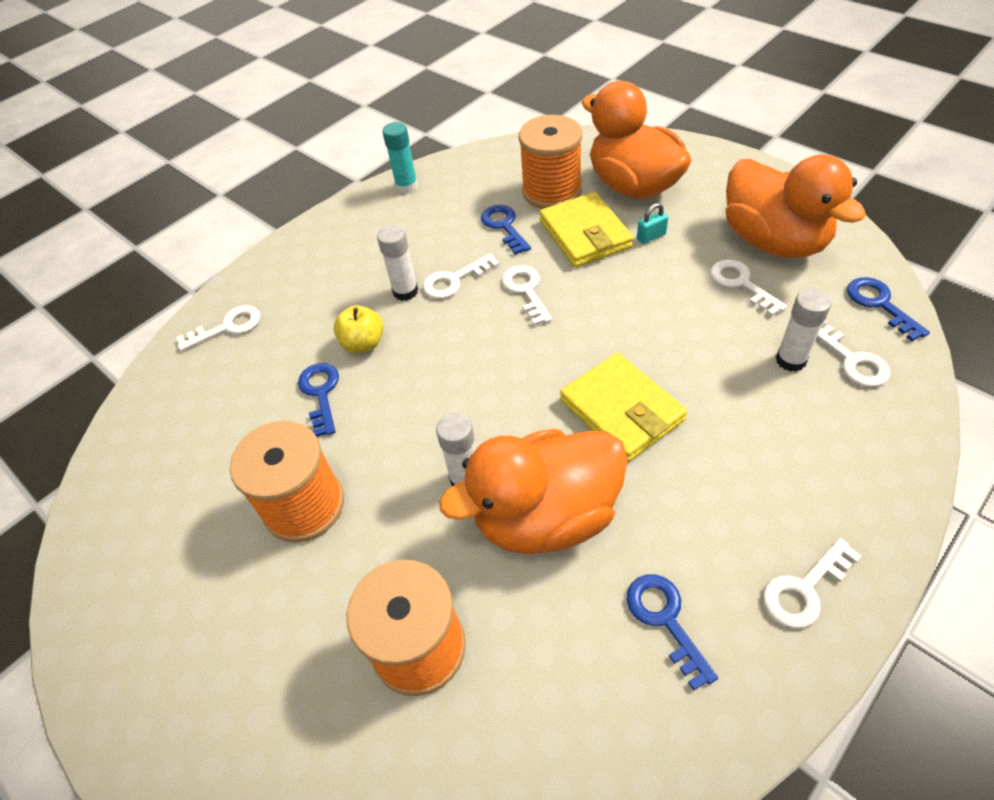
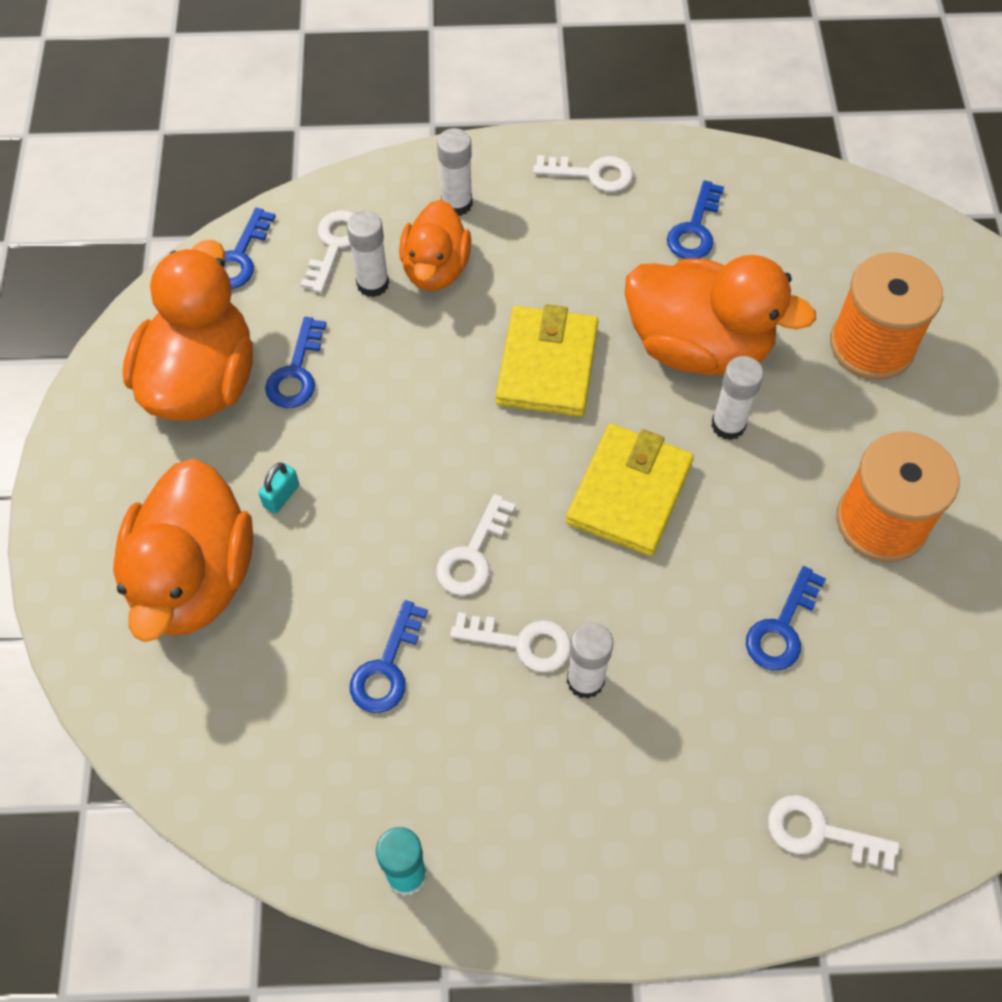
camera: 140 degrees left, 10 degrees up
yellow apple [333,305,383,353] -> none
orange spool [519,115,582,209] -> none
yellow wallet [539,192,634,267] -> yellow wallet moved to [566,424,694,556]
turquoise padlock [637,203,668,244] -> turquoise padlock turned 75 degrees counterclockwise [258,463,299,514]
white key [710,259,787,316] -> blue key [265,317,326,408]
none -> orange duck [399,200,471,291]
none -> white glue stick [437,128,473,216]

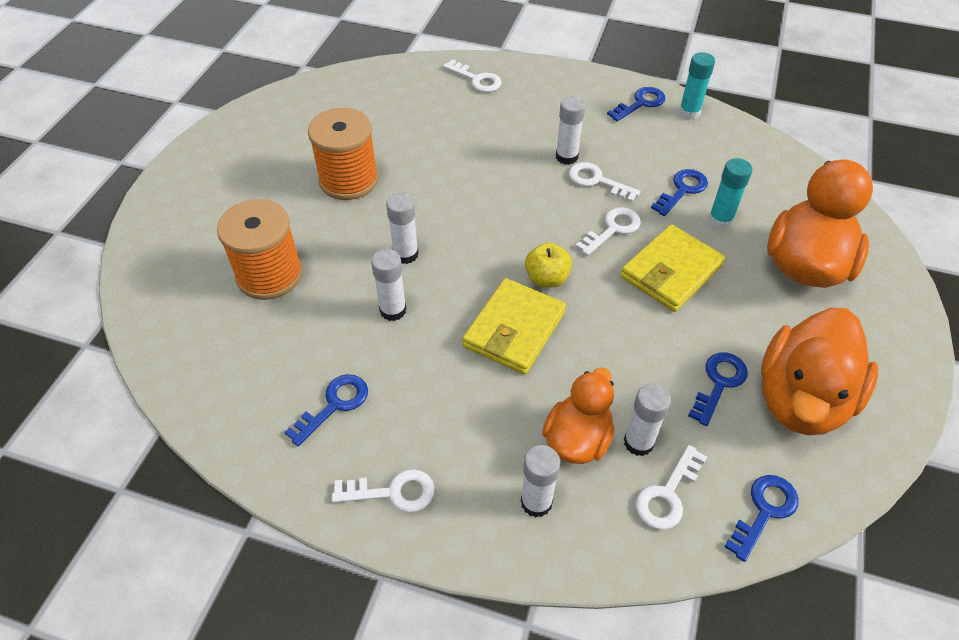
camera: 160 degrees left, 10 degrees down
turquoise padlock [258,463,299,514] -> none
white key [533,155,633,192] -> white key turned 150 degrees clockwise [332,469,435,512]
yellow wallet [566,424,694,556] -> yellow wallet moved to [620,224,725,312]
orange duck [625,255,816,375] -> white glue stick [371,249,407,321]
blue key [746,566,826,670] -> blue key moved to [607,87,665,121]
none -> yellow apple [525,242,572,288]
none -> turquoise glue stick [708,158,752,229]

